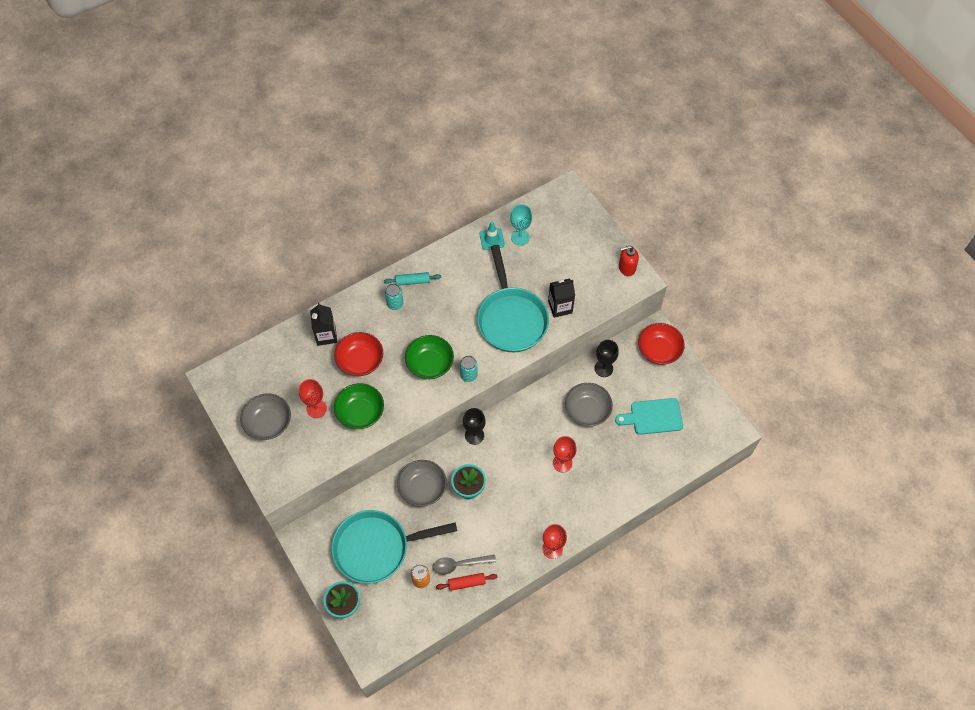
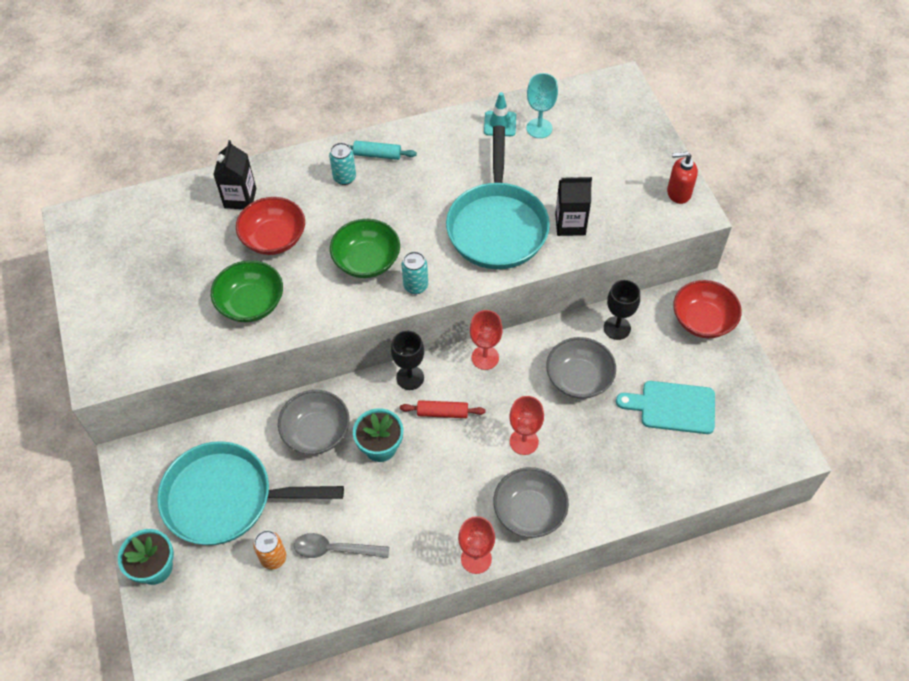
camera: 15 degrees right, 5 degrees down
grey bowl [240,394,291,440] -> grey bowl moved to [493,467,569,538]
red goblet [299,379,327,418] -> red goblet moved to [470,310,503,370]
red rolling pin [436,573,498,591] -> red rolling pin moved to [400,400,486,418]

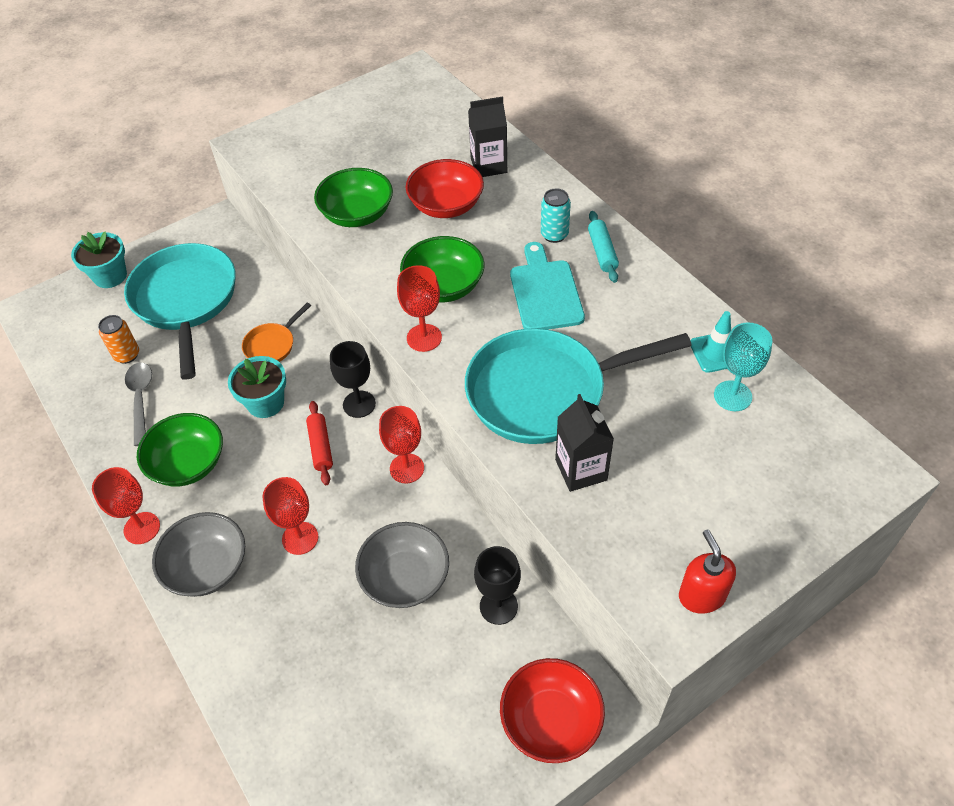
camera: 75 degrees right, 5 degrees down
grey bowl [278,390,350,454] -> orange pan [242,302,311,362]
turquoise can [402,252,428,294] -> red goblet [397,265,442,352]
turquoise cutting board [616,381,715,434] -> turquoise cutting board moved to [510,242,585,330]
none -> green bowl [137,413,223,487]

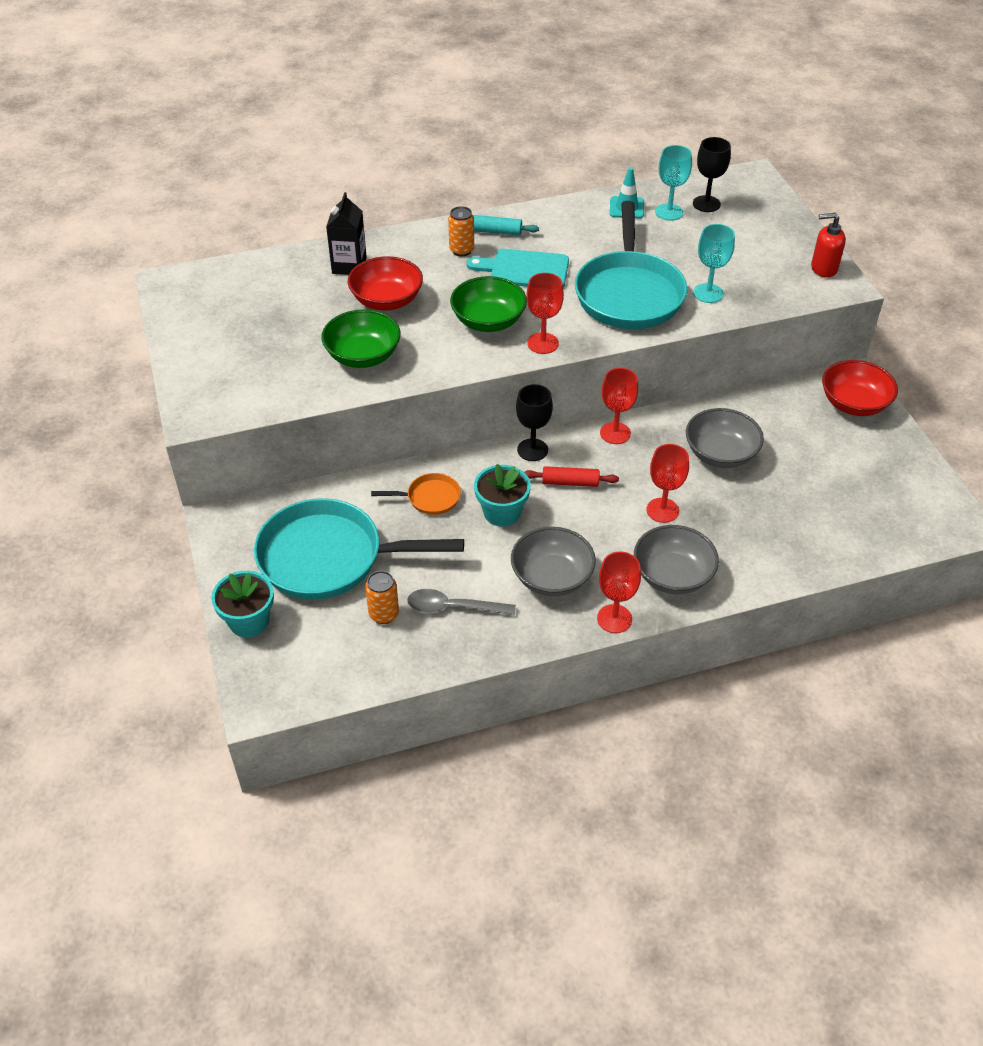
camera: 75 degrees left, 5 degrees down
green bowl [137,413,223,487] -> grey bowl [511,527,596,596]
orange pan [242,302,311,362] -> orange pan turned 60 degrees counterclockwise [371,473,461,515]
black goblet [474,546,521,625] -> black goblet moved to [693,137,731,212]
turquoise can [541,188,571,243] -> orange can [448,206,474,256]
black carton [555,394,614,492] -> turquoise goblet [693,224,735,303]

